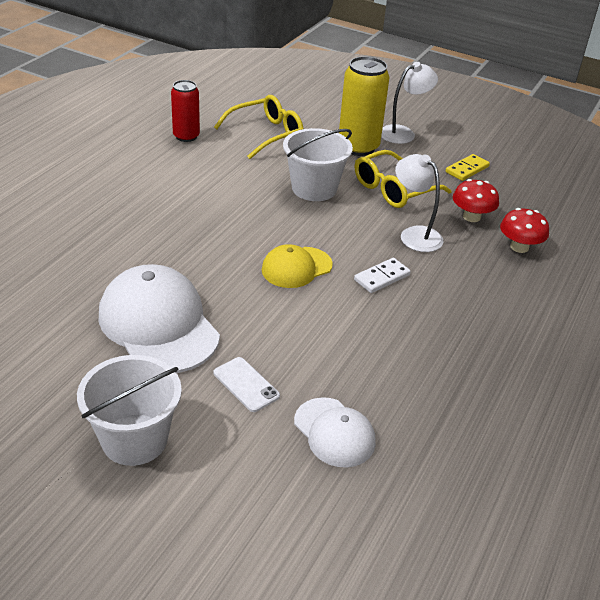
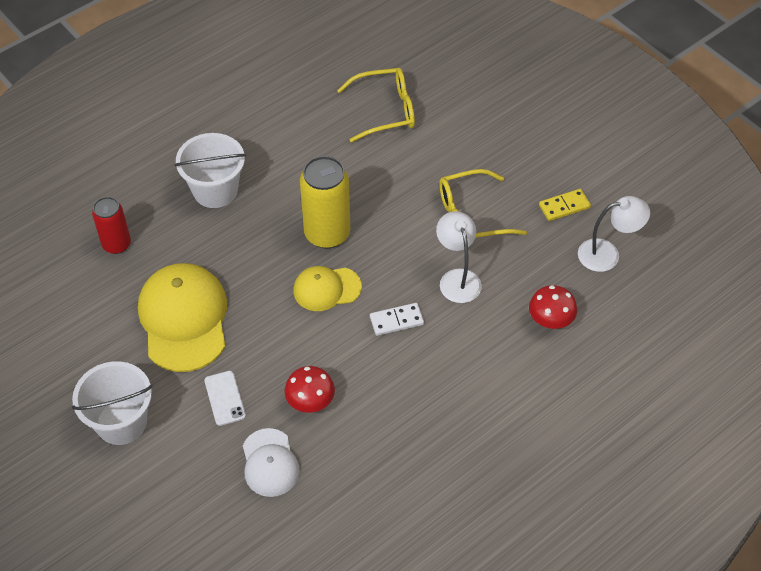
camera: 25 degrees right, 15 degrees up
white cap [99,264,220,373] -> yellow cap [138,263,227,372]
red can [171,80,200,142] -> red can moved to [92,197,131,254]
white bucket [283,128,353,201] -> white bucket moved to [175,133,246,208]
yellow can [339,56,390,156] -> yellow can moved to [300,156,350,249]
white lamp [381,62,438,144] -> white lamp moved to [578,196,650,272]
red mushroom [453,179,499,222] -> red mushroom moved to [285,366,335,413]

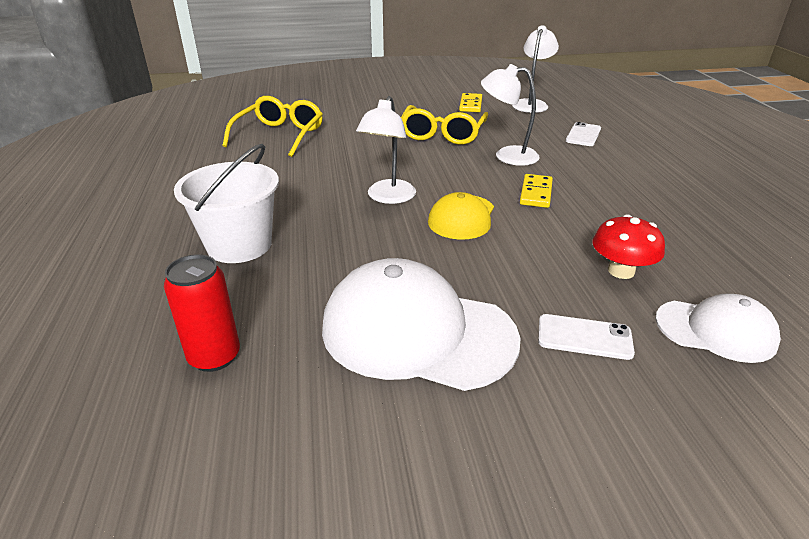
camera: 60 degrees left, 20 degrees down
white bucket [72,361,152,445] -> none
yellow cap [138,263,227,372] -> white cap [322,258,521,391]
yellow can [300,156,350,249] -> white lamp [356,96,416,204]
white domino [370,303,424,336] -> yellow domino [520,174,553,208]
red mushroom [529,285,577,329] -> white phone [566,122,601,146]

